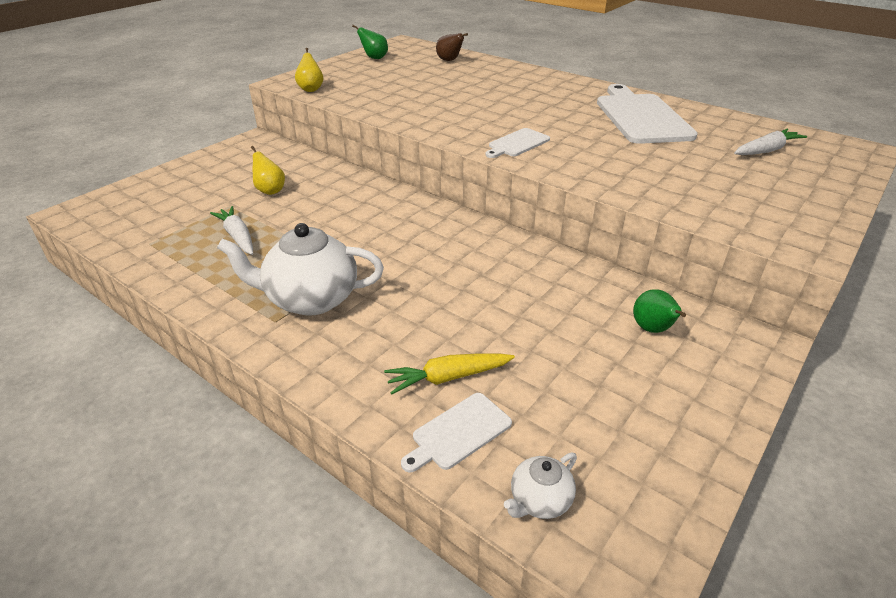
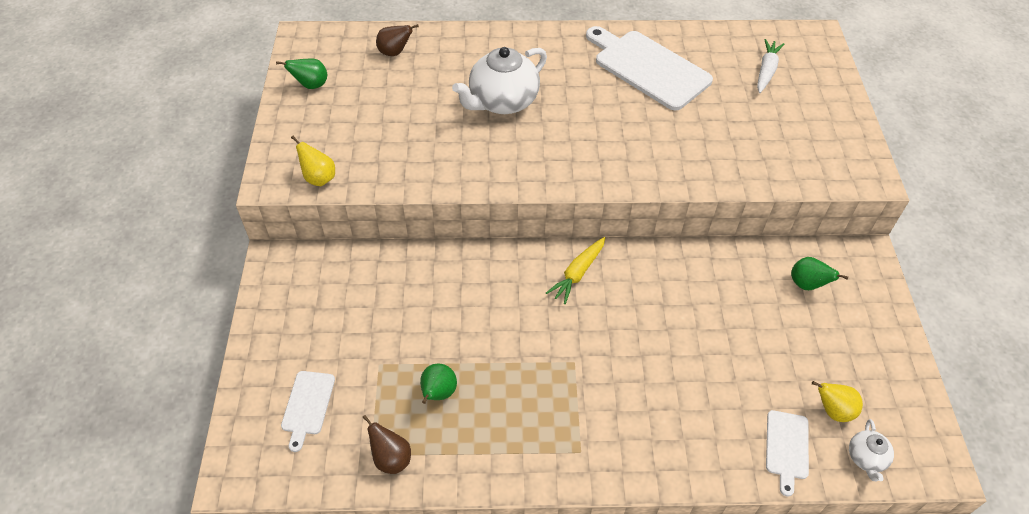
camera: 40 degrees left, 15 degrees up
white carrot [210,206,253,255] -> green pear [420,364,457,404]
white teapot [217,223,384,316] -> white teapot moved to [452,47,547,114]
yellow pear [251,146,285,195] -> yellow pear moved to [812,381,863,422]
yellow carrot [384,353,515,394] -> yellow carrot moved to [546,237,605,304]
white cutting board [485,128,550,158] -> white cutting board moved to [281,371,335,452]
none -> brown pear [362,415,411,474]

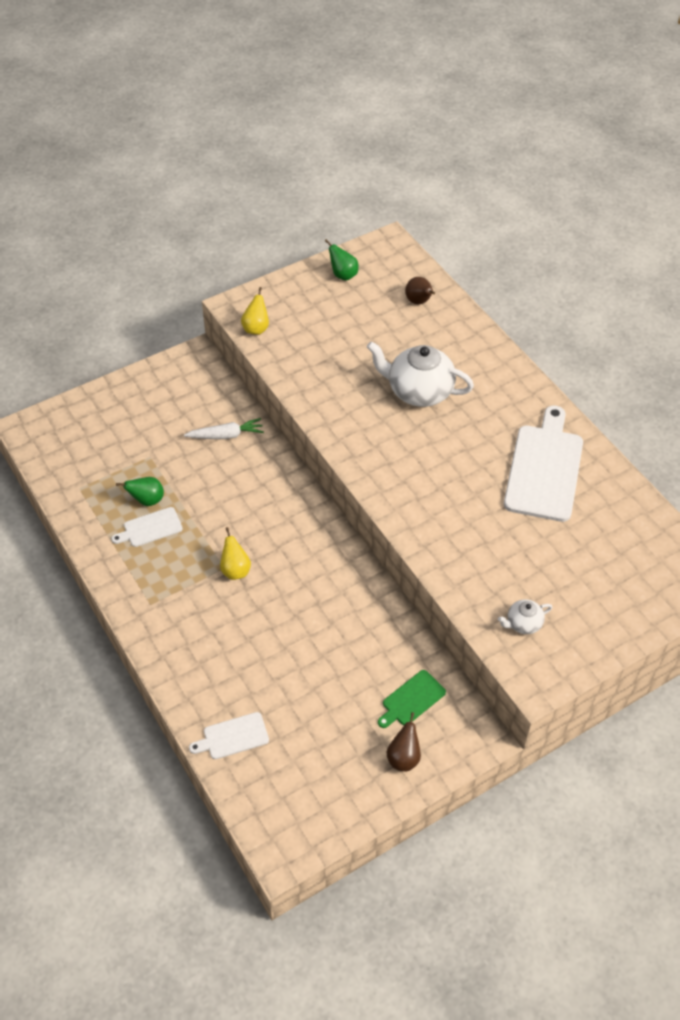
camera: 60 degrees right, 0 degrees up
white cutting board [281,371,335,452] -> white cutting board moved to [111,507,183,547]
brown pear [362,415,411,474] -> brown pear moved to [386,712,421,771]
yellow carrot [546,237,605,304] -> none
white carrot [757,39,785,93] -> white carrot moved to [184,418,264,439]
green pear [791,257,848,290] -> green cutting board [378,670,446,728]
yellow pear [812,381,863,422] -> yellow pear moved to [220,527,251,580]
white teapot [849,419,894,482] -> white teapot moved to [498,599,552,634]

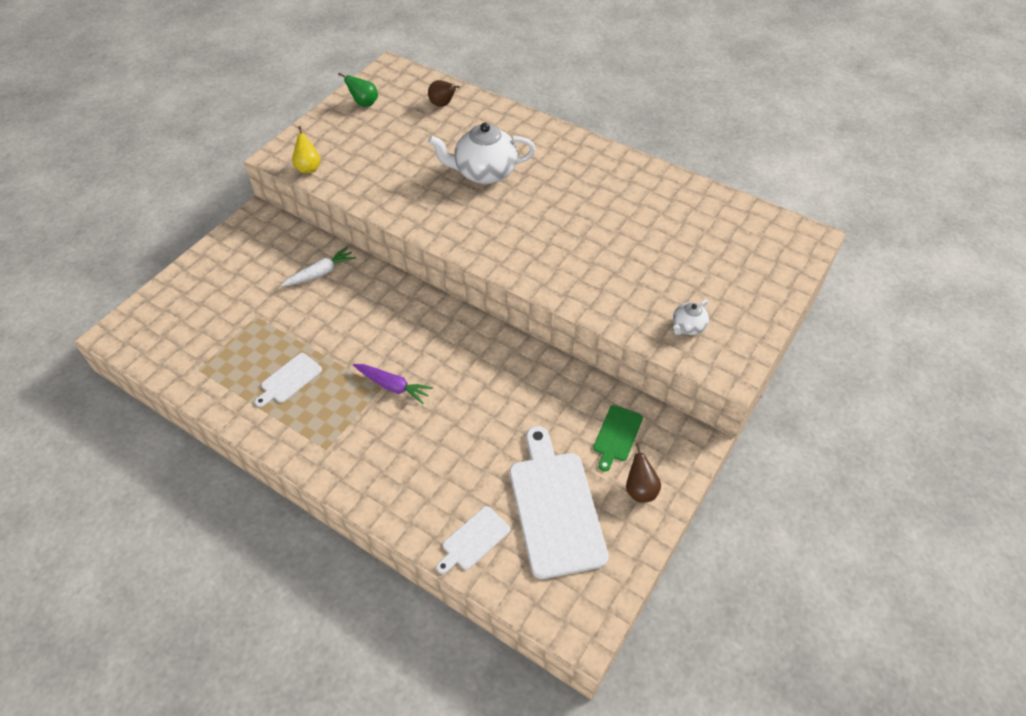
camera: 25 degrees left, 0 degrees up
green pear [116,477,164,506] -> none
yellow pear [220,527,251,580] -> purple carrot [353,364,433,404]
white cutting board [504,405,583,522] -> white cutting board moved to [510,426,609,579]

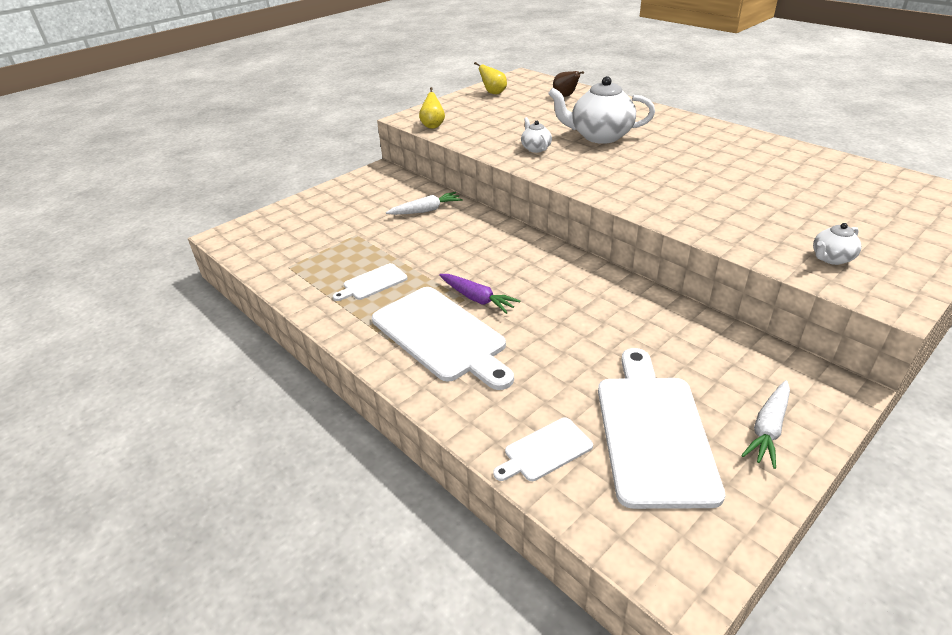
camera: 15 degrees right, 15 degrees down
green pear [338,73,378,107] -> yellow pear [474,62,507,94]
green cutting board [593,405,643,472] -> none
brown pear [626,443,661,503] -> white carrot [741,380,790,469]
none -> white cutting board [372,287,514,390]
none -> white teapot [521,117,552,153]

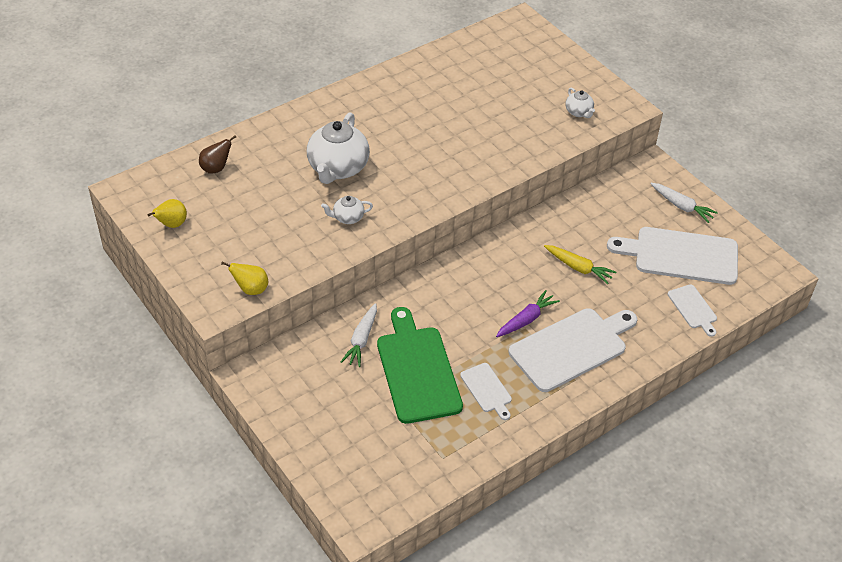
camera: 85 degrees left, 10 degrees up
white carrot [386,192,462,215] -> white carrot turned 150 degrees counterclockwise [341,303,377,367]
none -> green cutting board [377,307,463,424]
none -> yellow carrot [544,245,616,284]

